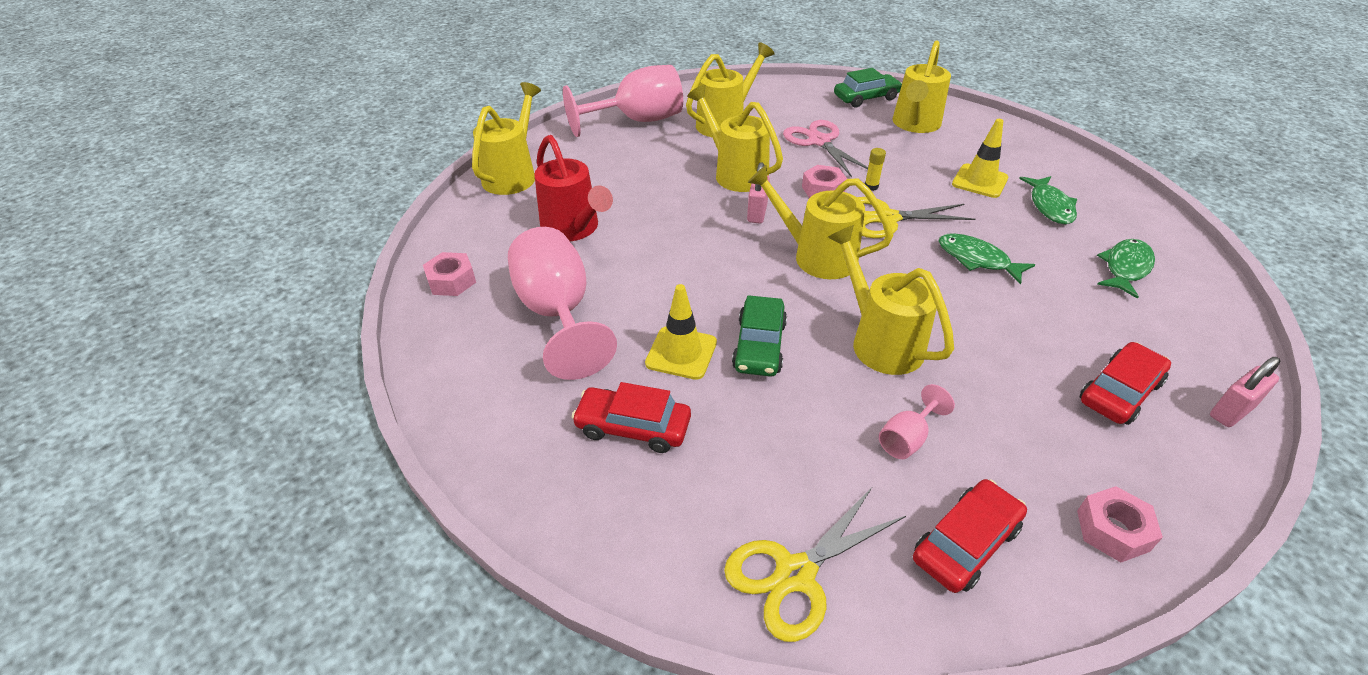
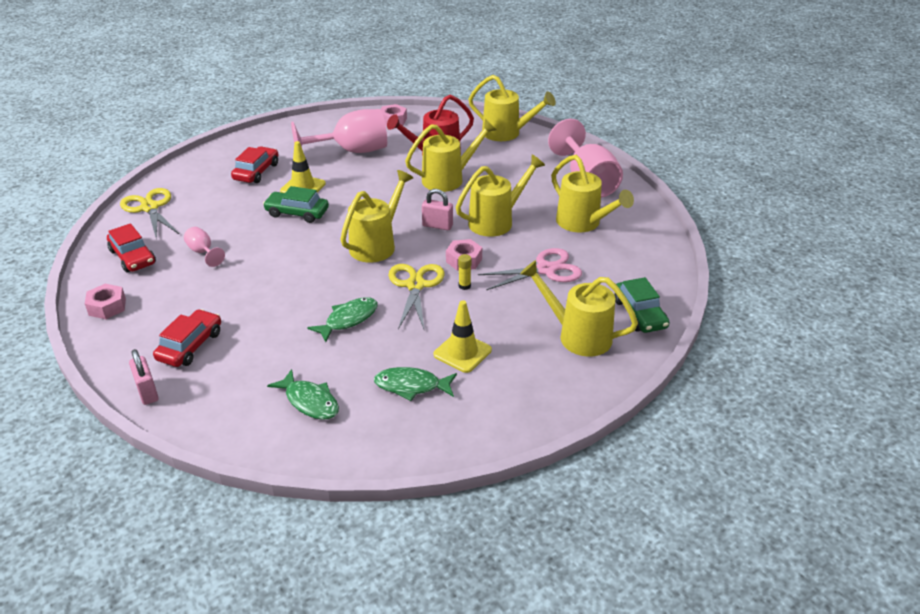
camera: 95 degrees right, 5 degrees down
yellow watering can [828,225,954,375] -> yellow watering can moved to [405,119,497,192]
red car [1080,342,1171,425] -> red car turned 120 degrees counterclockwise [153,309,221,367]

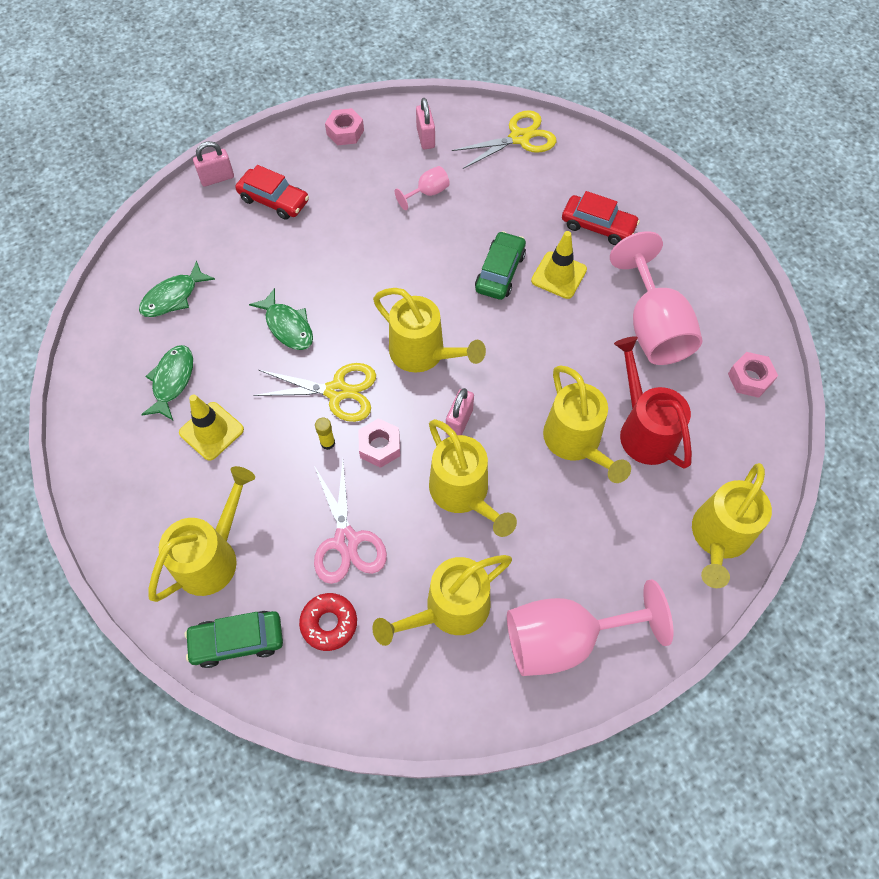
camera: 95 degrees right, 25 degrees up
red car [107,223,156,273] -> pink padlock [416,98,435,149]
none -> red donut [299,593,357,651]

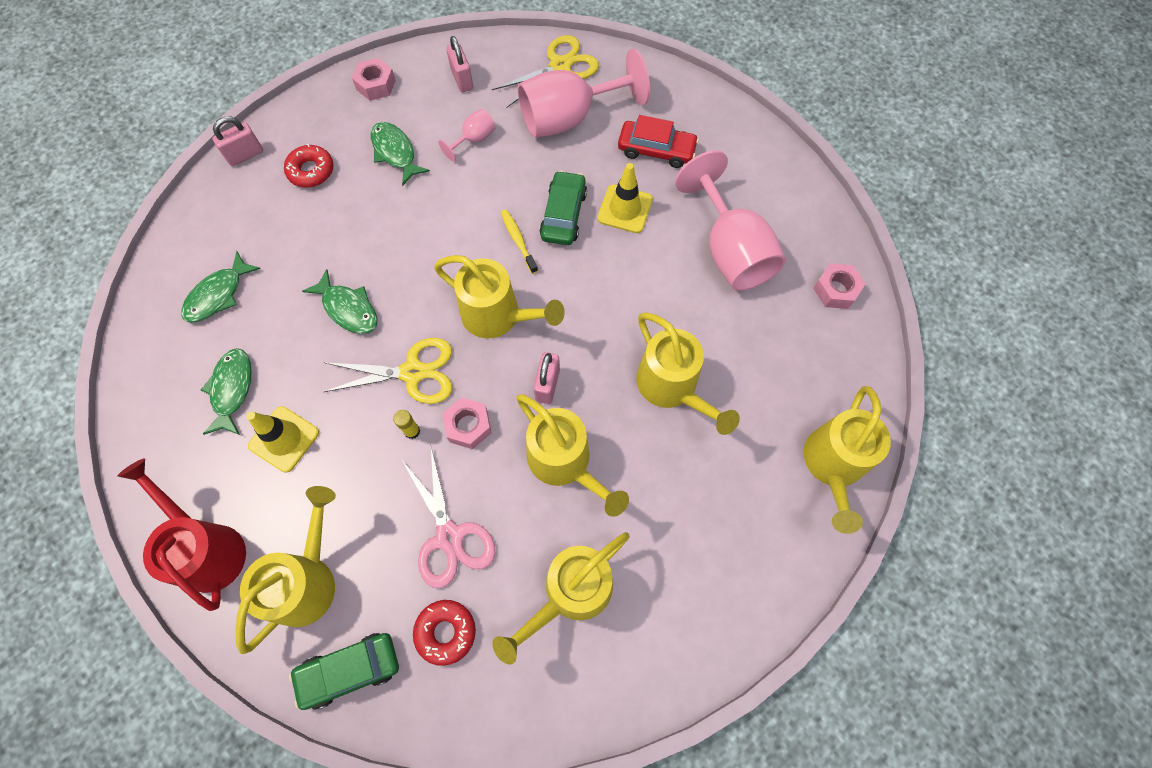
camera: 10 degrees left, 5 degrees up
red car [235,165,309,220] -> red donut [284,144,334,188]
pink goblet [507,579,673,676] -> pink goblet moved to [518,49,650,138]
red watering can [614,336,692,469] -> red watering can moved to [117,458,246,611]
none -> green fish [371,122,430,186]
none -> yellow toothbrush [501,209,538,274]

